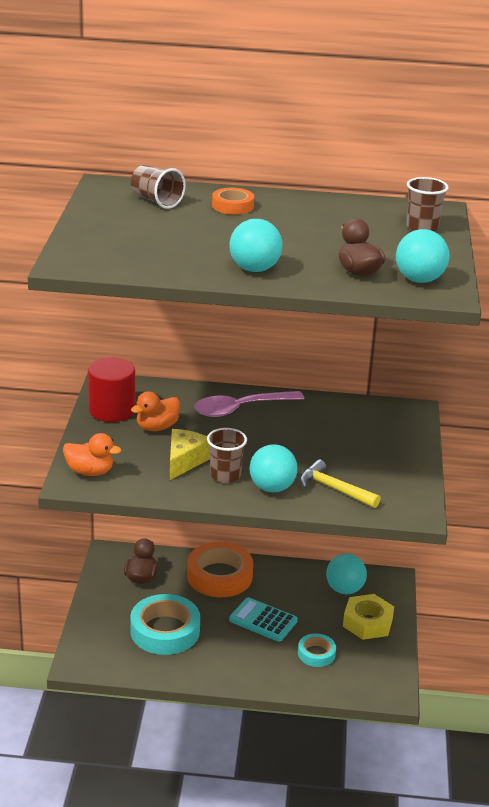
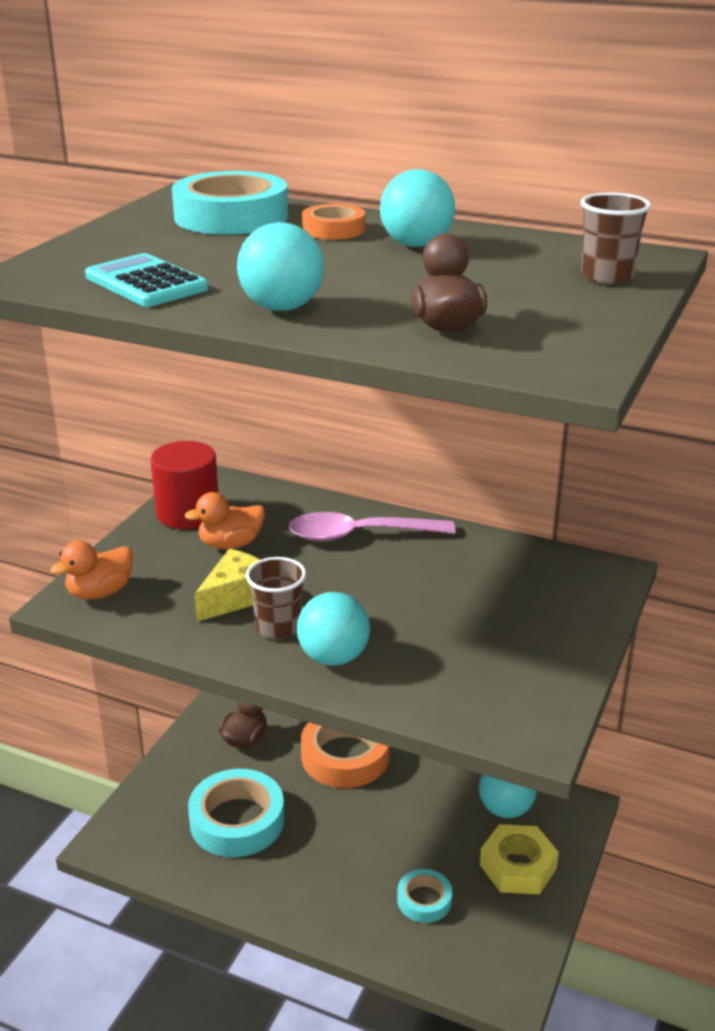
camera: 20 degrees right, 0 degrees up
orange duck [63,433,121,476] -> orange duck turned 105 degrees clockwise [50,540,133,600]
brown cup [131,165,186,209] -> turquoise tape [172,171,288,235]
turquoise calculator [229,597,298,642] -> turquoise calculator moved to [85,253,208,307]
yellow hammer [300,459,381,508] -> none
turquoise ball [396,229,449,283] -> turquoise ball moved to [380,169,455,247]

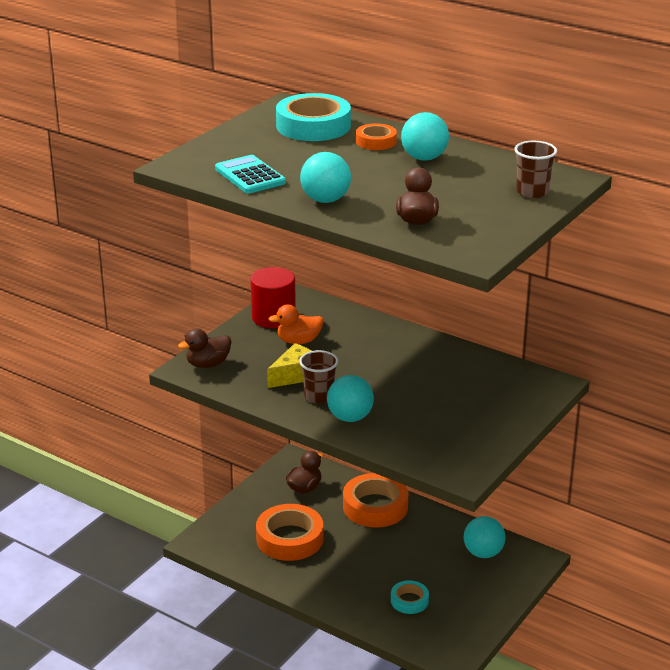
camera: 10 degrees right, 0 degrees up
orange duck [50,540,133,600] -> brown duck [178,329,232,368]
turquoise tape [188,769,285,857] -> orange tape [256,504,323,561]
pink spoon [289,512,455,541] -> none
yellow nut [480,824,559,895] -> none

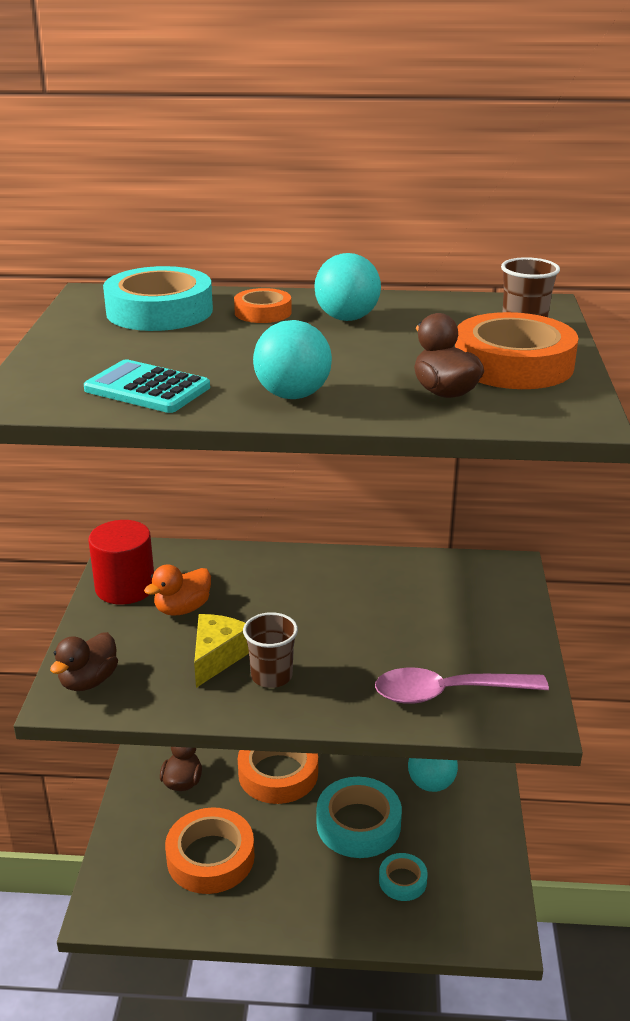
camera: 30 degrees left, 0 degrees up
turquoise ball [327,375,374,422] -> none
none -> turquoise tape [317,777,402,858]
none -> pink spoon [375,668,549,704]
none -> orange tape [455,312,578,389]

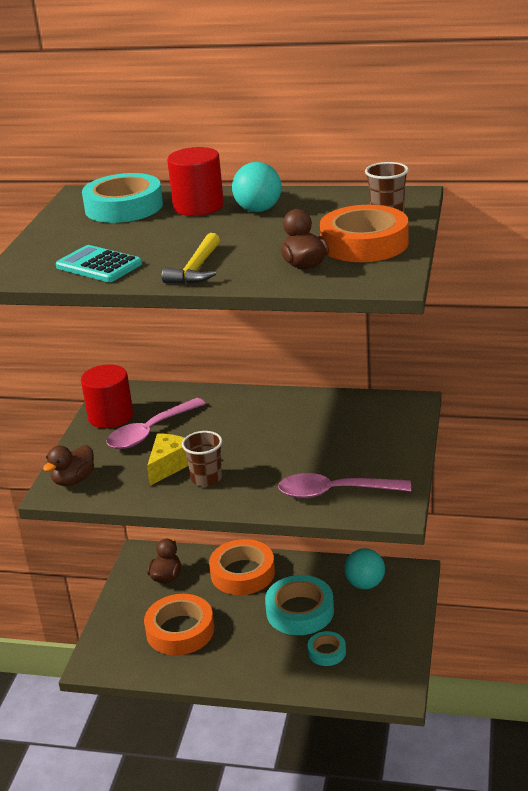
camera: 10 degrees right, 0 degrees up
orange duck [144,564,211,616] -> pink spoon [106,398,206,449]
orange tape [234,288,292,323] -> red cylinder [167,147,224,216]
turquoise ball [253,320,332,399] -> yellow hammer [162,233,220,284]

